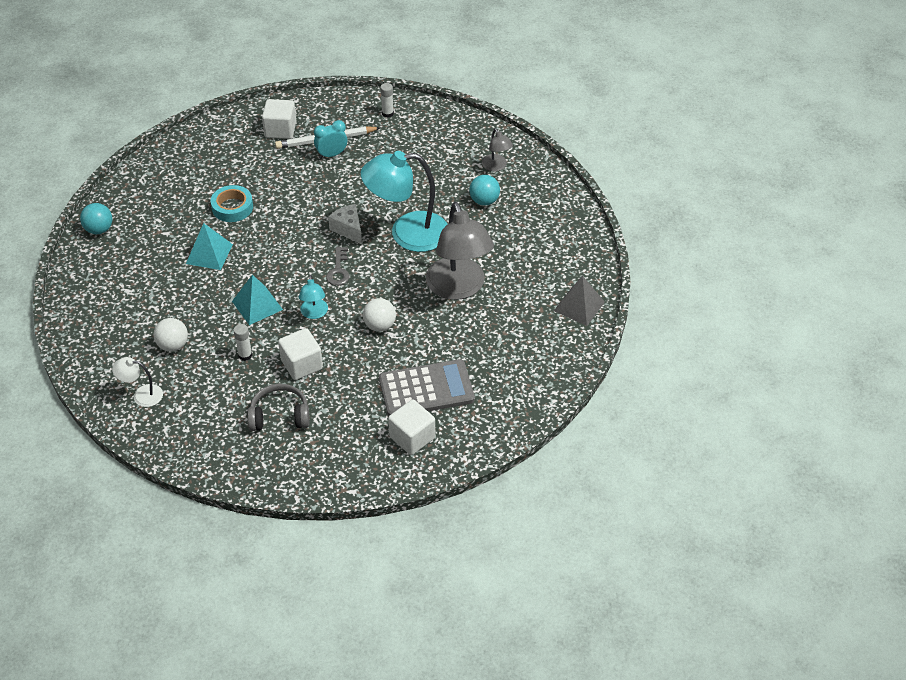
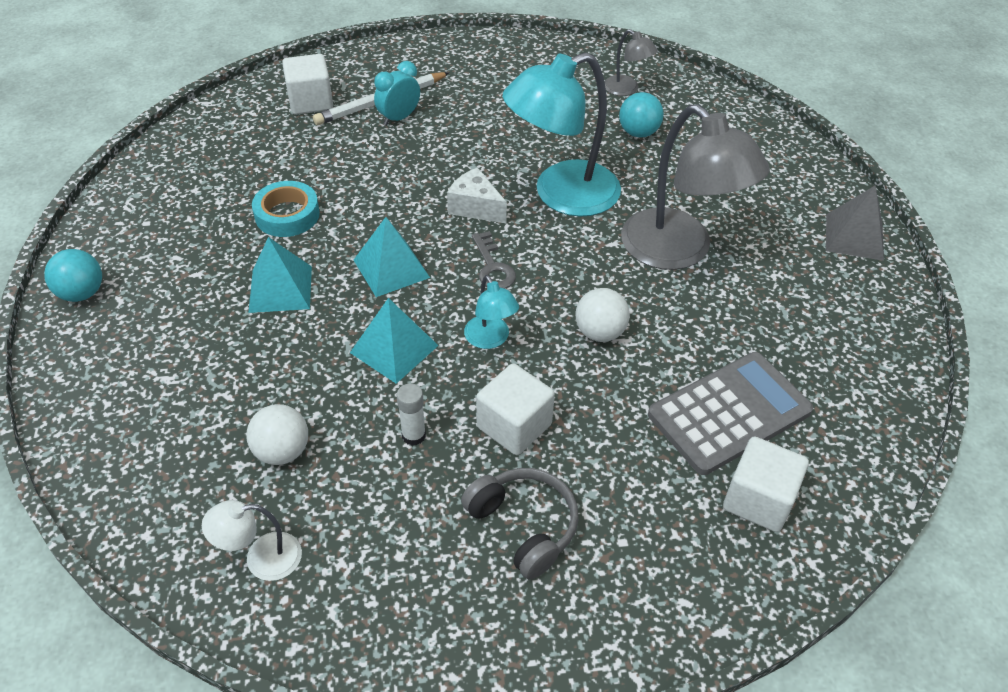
camera: 20 degrees left, 0 degrees up
grey headphones [247,384,310,431] -> grey headphones turned 75 degrees clockwise [461,468,579,580]
white glue stick [380,83,394,118] -> none
none -> turquoise pyramid [354,217,430,297]

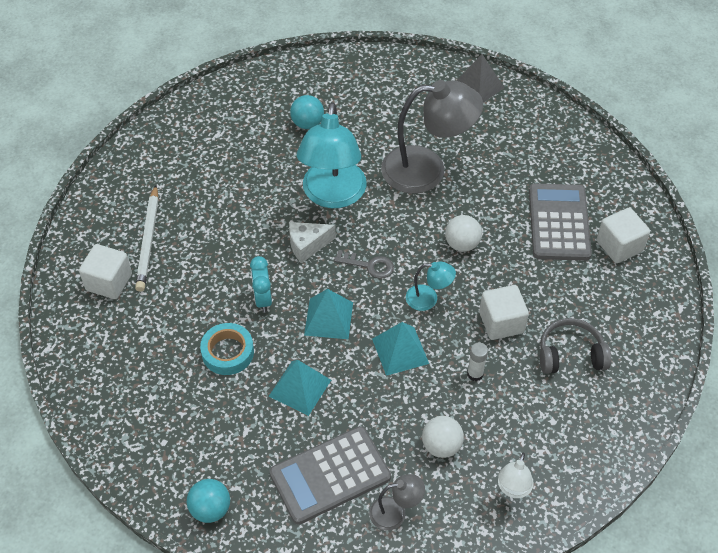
camera: 55 degrees left, 5 degrees up
turquoise clock [374,61,420,126] -> turquoise clock moved to [250,256,272,312]
grey lamp [604,29,658,96] -> grey lamp moved to [369,474,425,530]
none -> grey calculator [269,426,391,525]

